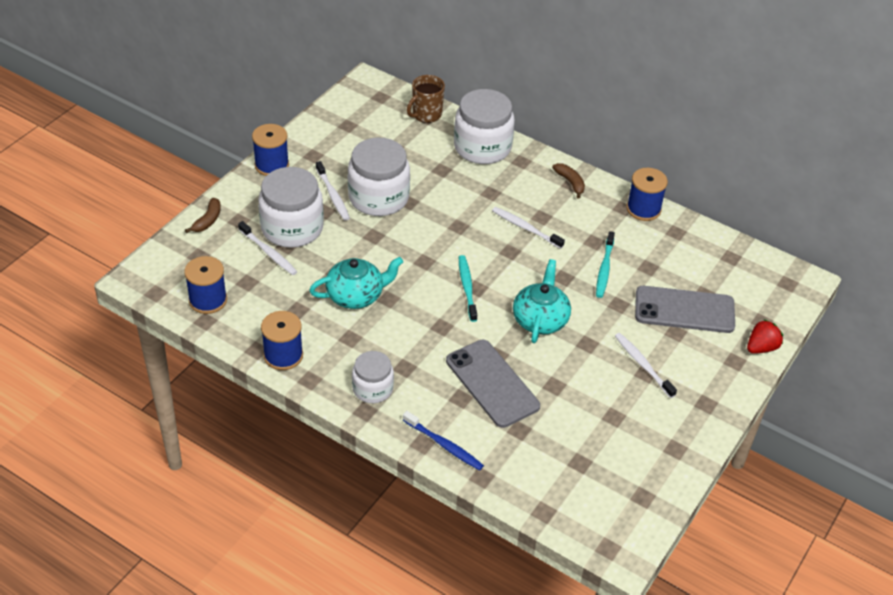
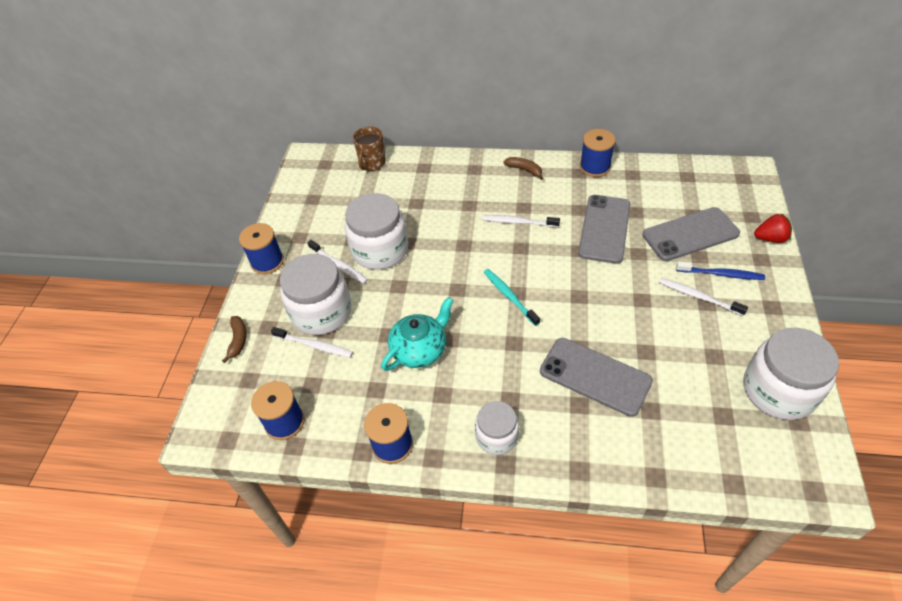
camera: 20 degrees left, 5 degrees up
blue toothbrush [403,411,484,471] -> blue toothbrush moved to [676,261,765,280]
white jar [454,89,515,164] -> white jar moved to [743,328,839,420]
turquoise teapot [513,259,571,343] -> none
turquoise toothbrush [596,231,615,298] -> grey phone [578,195,630,264]
red strawberry [747,319,783,354] -> red strawberry turned 60 degrees clockwise [754,214,792,243]

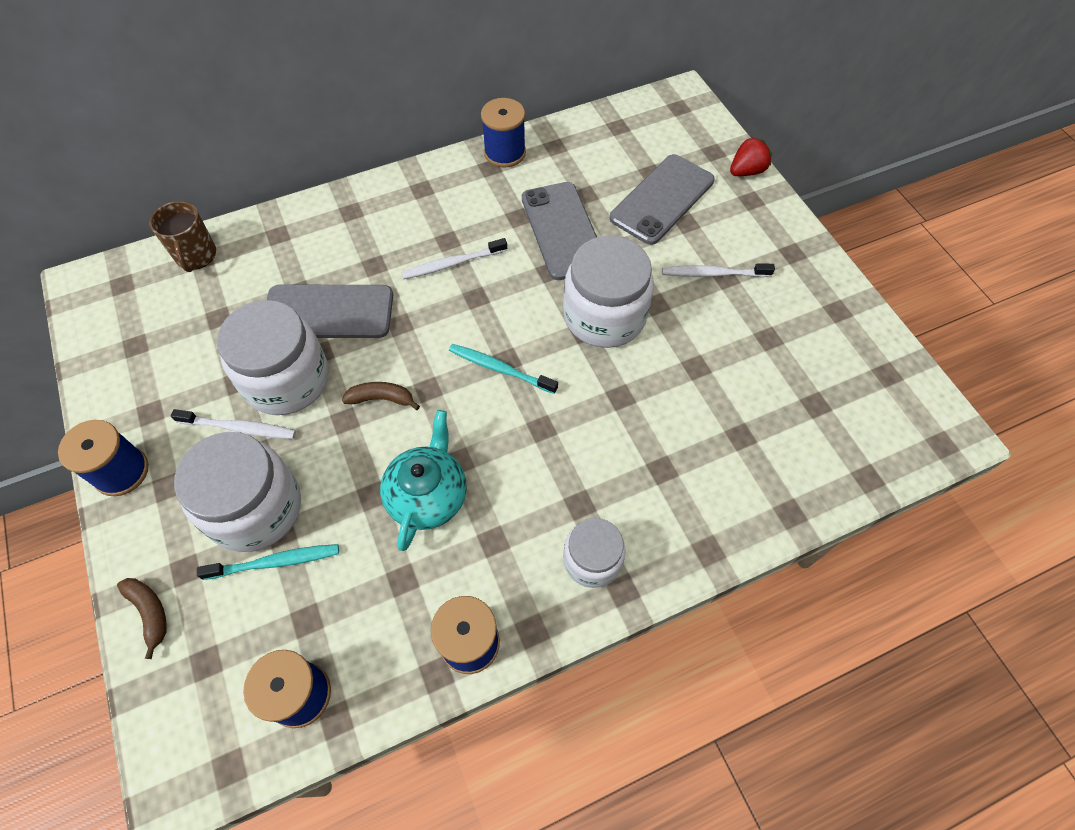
camera: 35 degrees left, 10 degrees up
white toothbrush [271,327,353,358] -> turquoise toothbrush [197,544,339,580]
brown banana [503,157,543,180] -> brown banana moved to [342,382,420,410]
grey phone [540,338,653,417] -> grey phone moved to [267,284,393,338]
blue toothbrush [676,261,765,280] -> none
white jar [743,328,839,420] -> white jar moved to [563,236,654,348]

